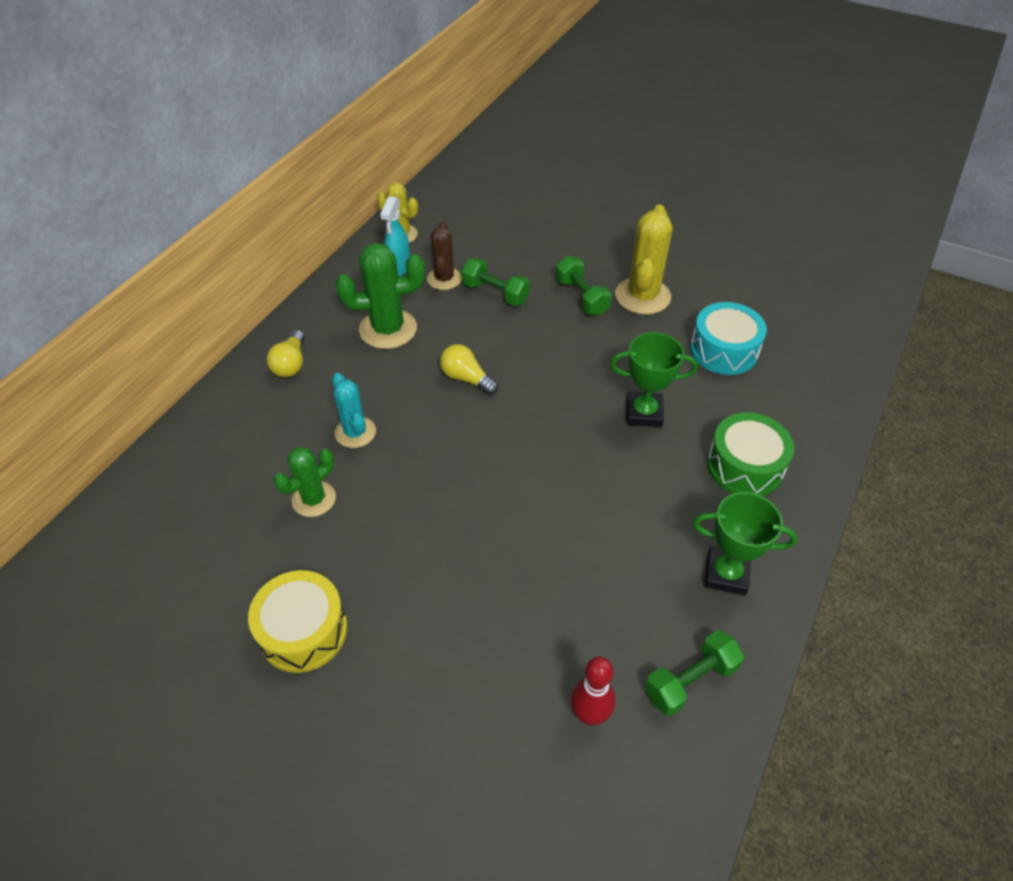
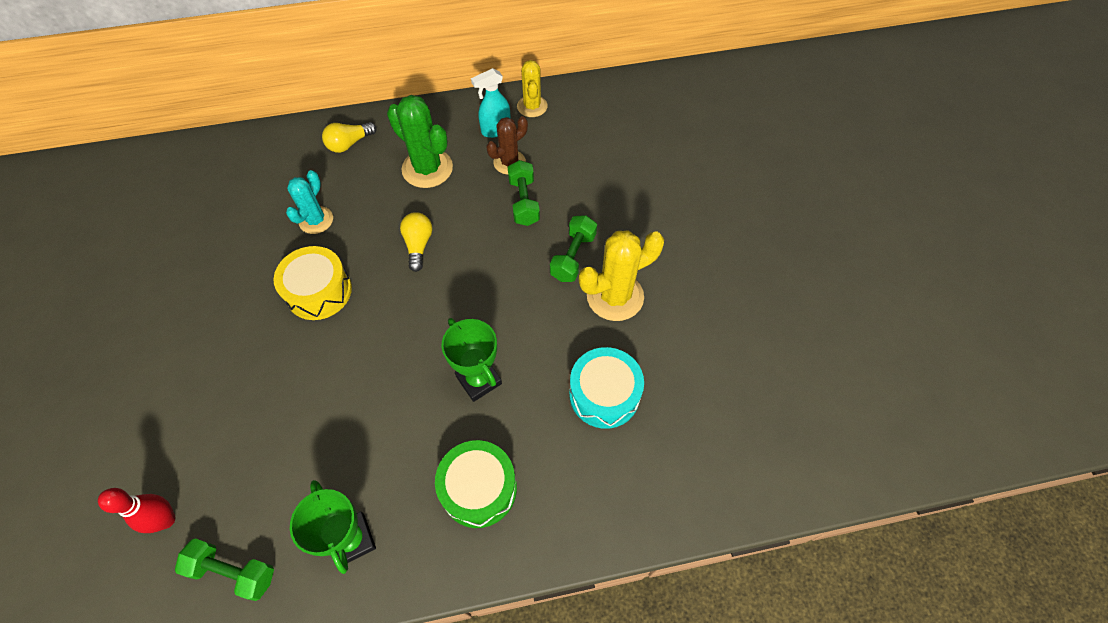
camera: 50 degrees right, 10 degrees up
yellow drum [248,570,348,673] -> yellow drum moved to [273,246,352,320]
green cactus [274,447,336,517] -> none

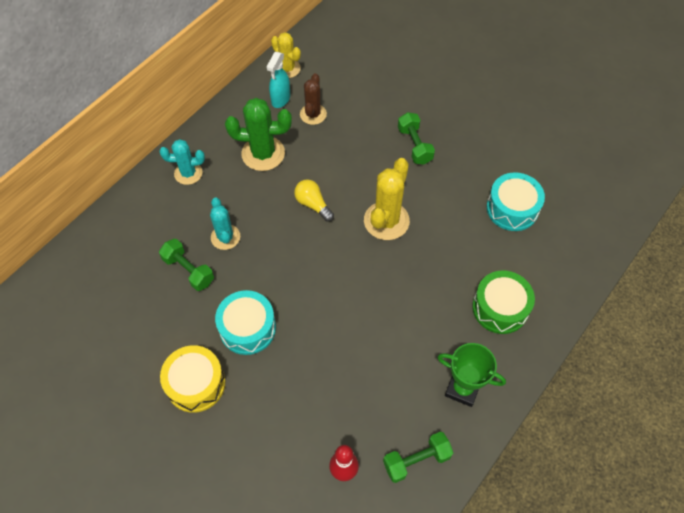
camera: 40 degrees left, 0 degrees up
yellow drum [273,246,352,320] -> yellow drum moved to [160,345,225,413]
yellow light bulb [322,122,377,153] -> turquoise cactus [160,139,205,185]
green trophy [442,318,502,402] -> none
green dumbbell [508,160,540,226] -> green dumbbell moved to [159,239,214,291]
yellow cactus [579,230,664,321] -> yellow cactus moved to [364,158,410,240]
none -> turquoise drum [215,290,276,355]

